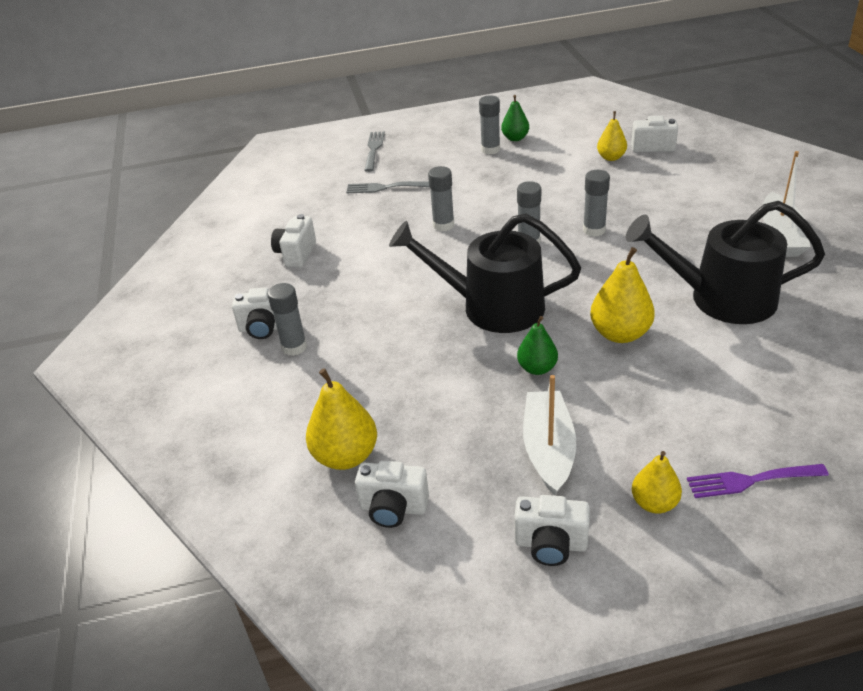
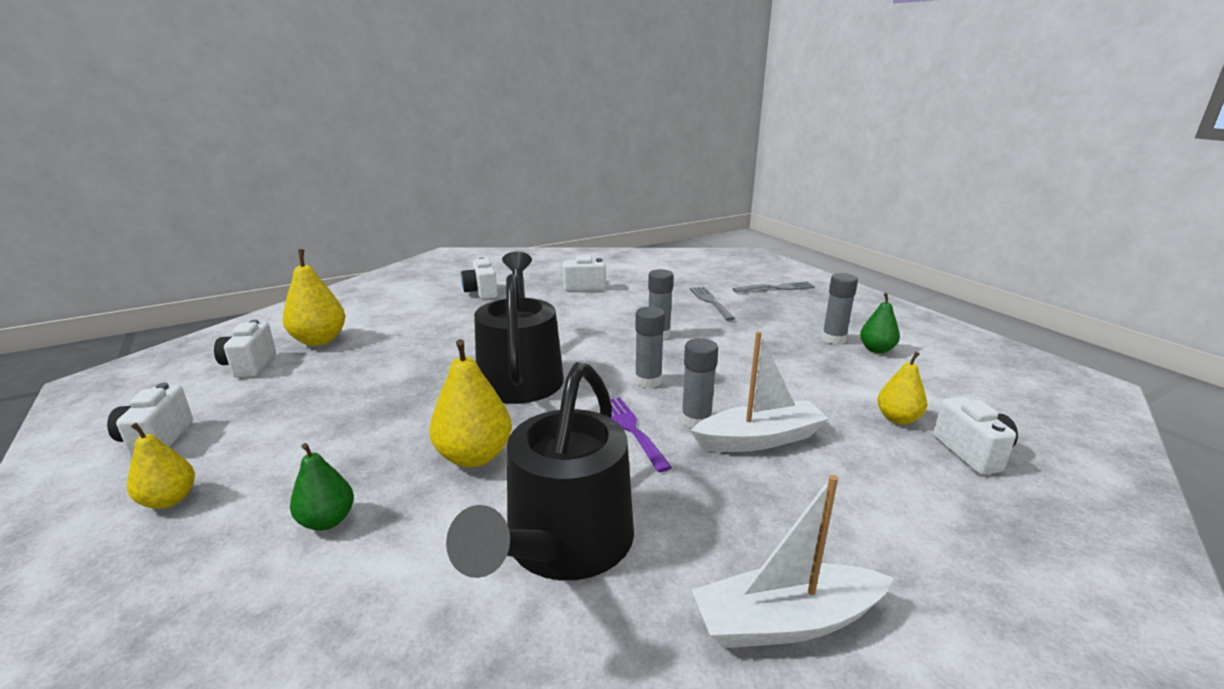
camera: 70 degrees right, 15 degrees down
grey glue stick [268,283,307,356] -> none
green pear [517,316,558,375] -> green pear moved to [290,443,354,531]
white boat [523,375,576,496] -> white boat moved to [690,331,829,452]
black watering can [626,201,825,324] -> black watering can turned 150 degrees counterclockwise [446,362,634,580]
purple fork [687,464,829,498] -> purple fork moved to [611,397,672,472]

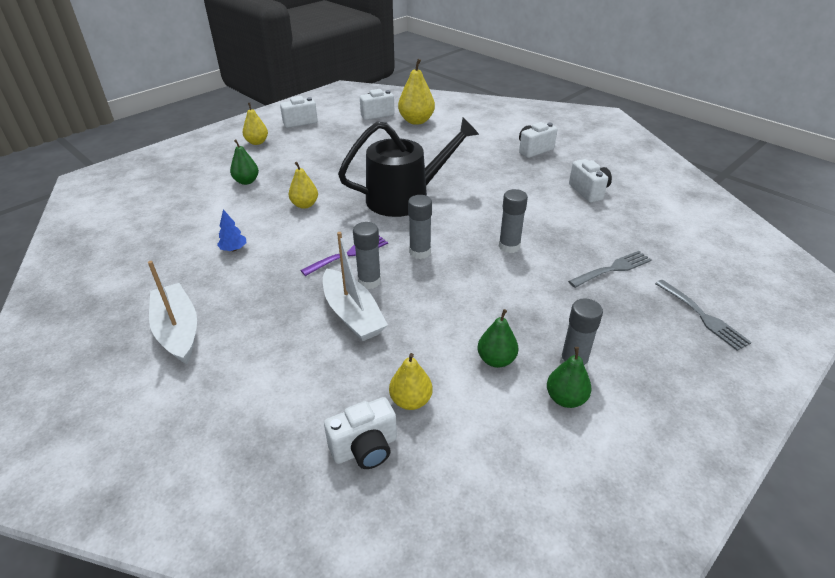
camera: 75 degrees right, 15 degrees up
yellow pear [429,339,512,467] -> yellow pear [288,162,318,209], size x0.63
black watering can [446,362,634,580] -> blue tree [217,209,246,251]
none -> green pear [478,309,518,368]

